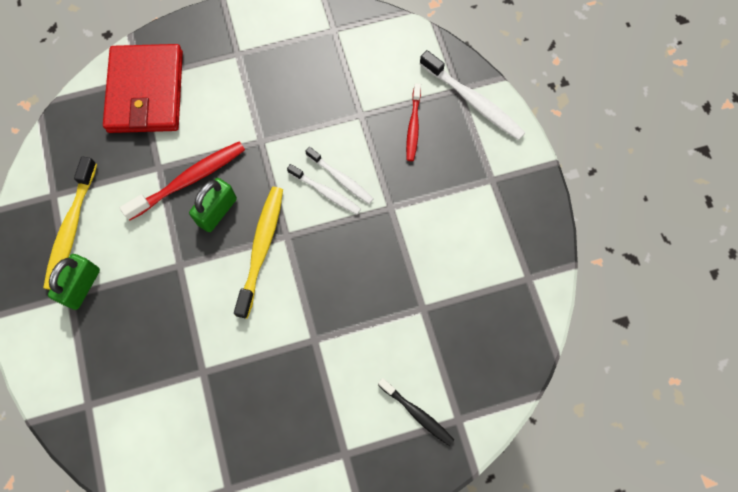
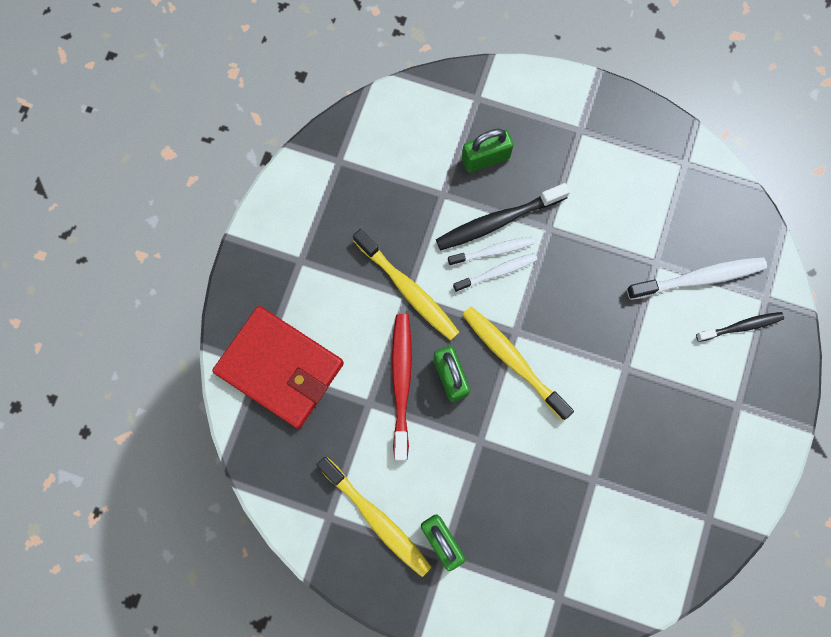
camera: 55 degrees left, 5 degrees up
red toothbrush [406,83,421,161] -> green padlock [462,129,514,172]
white toothbrush [420,50,526,140] -> white toothbrush moved to [627,257,767,300]
none -> yellow toothbrush [353,229,460,341]
none -> black toothbrush [436,183,570,250]

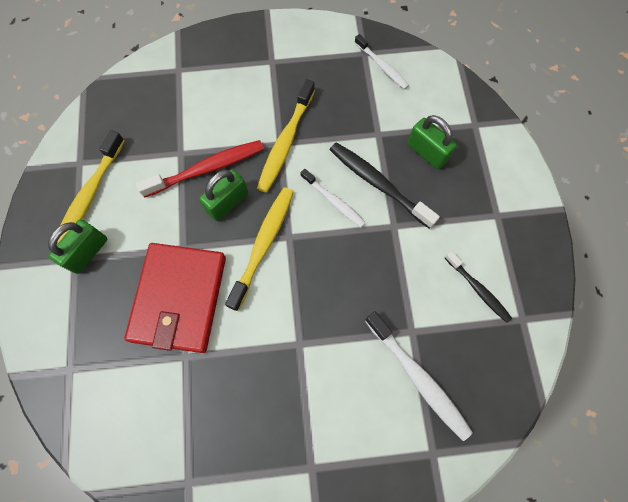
camera: 65 degrees right, 5 degrees down
red wallet [212,306,344,429] -> red wallet moved to [125,243,226,353]
white toothbrush [448,237,534,266] -> white toothbrush moved to [355,34,409,90]
black toothbrush [696,312,784,342] -> black toothbrush moved to [445,251,512,323]

